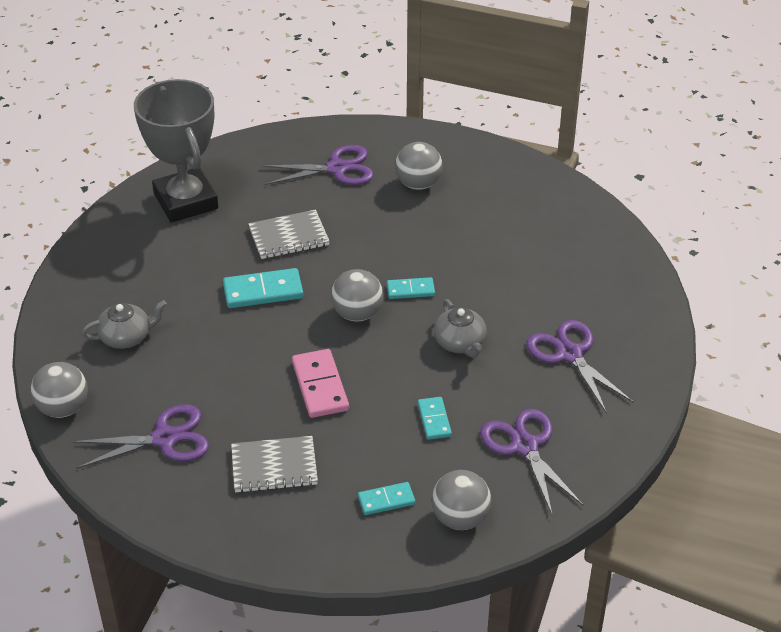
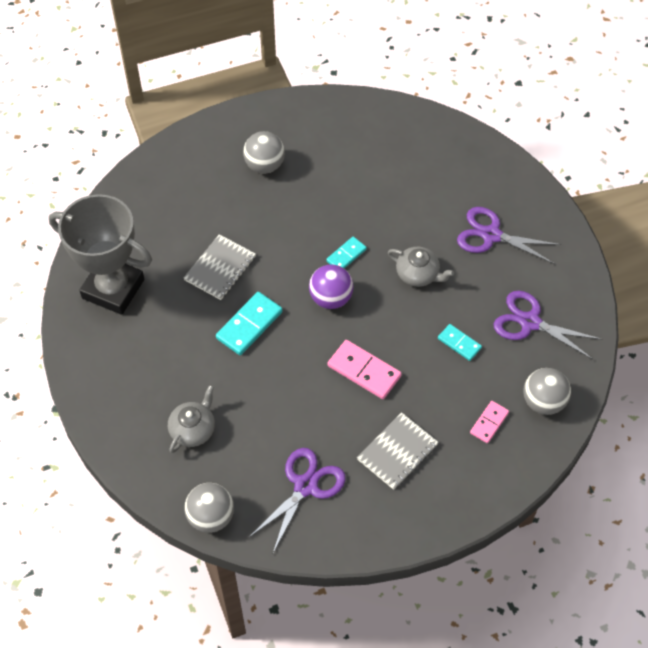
camera: 40 degrees left, 15 degrees up
purple scissors [261,145,374,185] -> none
grey ball [331,269,383,322] -> purple ball [309,264,354,309]
turquoise domino [358,482,415,515] -> pink domino [470,401,509,443]

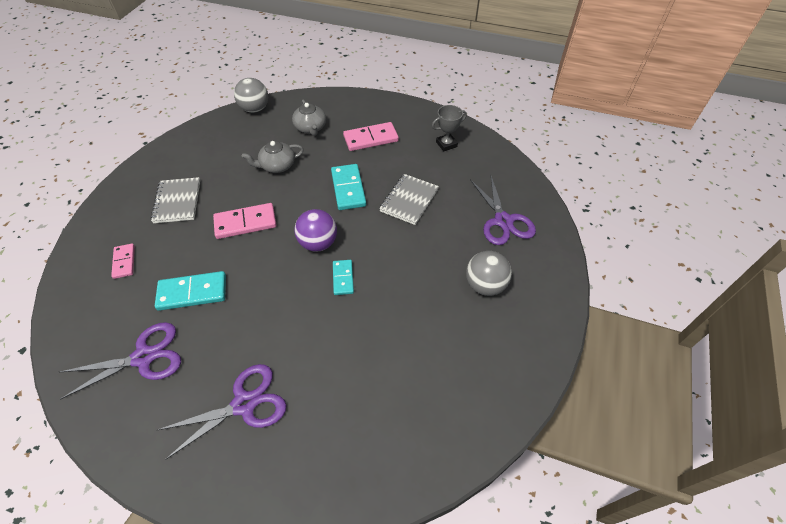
camera: 130 degrees right, 5 degrees down
grey trophy [49,194,152,315] -> grey trophy [432,105,467,151], size x0.44
grey notebook [183,234,256,300] -> grey notebook turned 45 degrees clockwise [379,174,439,225]
purple scissors [249,448,346,553] -> purple scissors moved to [470,176,536,245]
grey teapot [388,247,454,287] -> grey teapot moved to [242,141,304,173]
turquoise domino [438,324,482,361] -> turquoise domino [155,271,226,311], size x1.64
grey ball [523,368,571,415] -> none
none -> pink domino [343,122,399,151]

